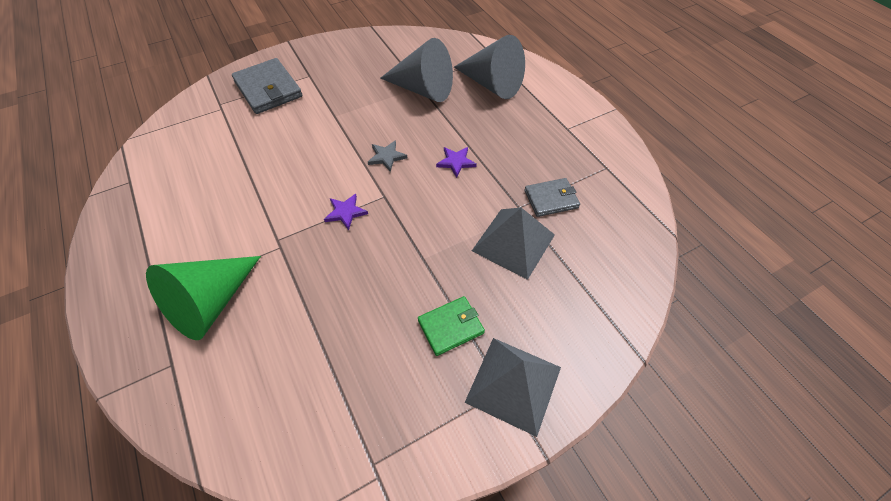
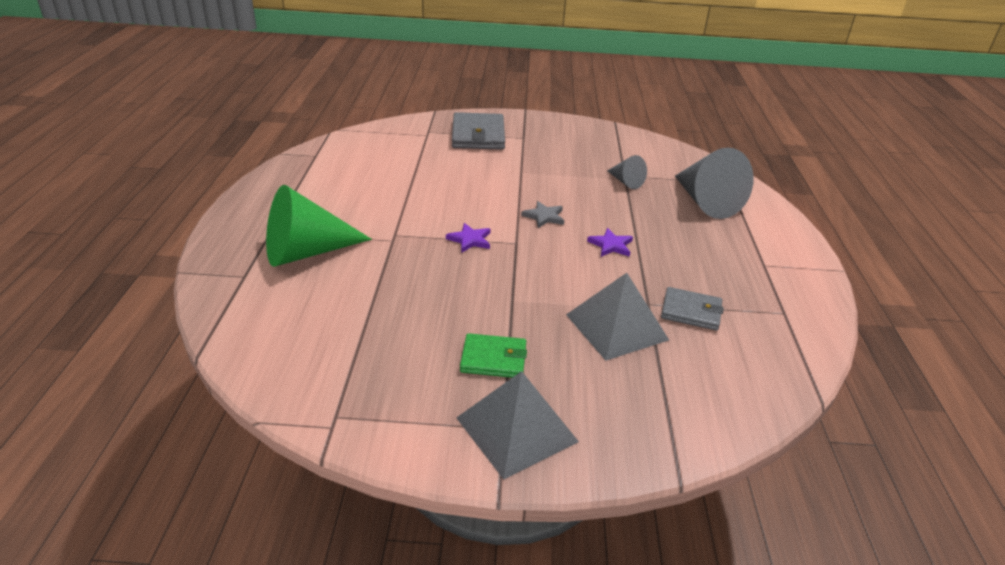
camera: 30 degrees right, 20 degrees down
grey cone [380,38,453,102] -> grey cone [607,155,647,189], size x0.51

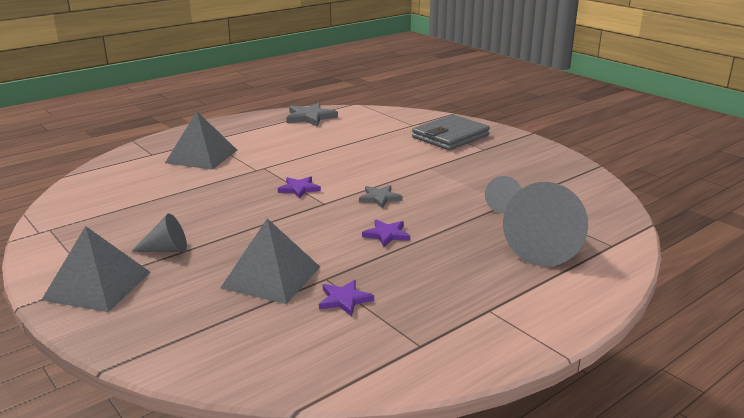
camera: 50 degrees right, 10 degrees down
green cone [266,185,372,267] -> grey pyramid [165,111,237,170]
green wallet [460,333,527,378] -> grey cone [131,213,187,252]
grey wallet [661,287,724,331] -> purple star [319,280,374,316]
none -> grey star [286,103,338,127]

